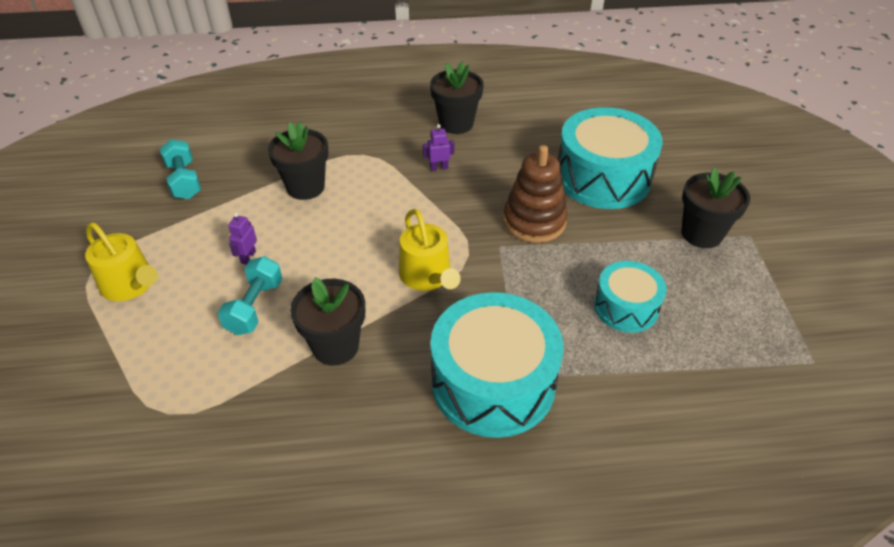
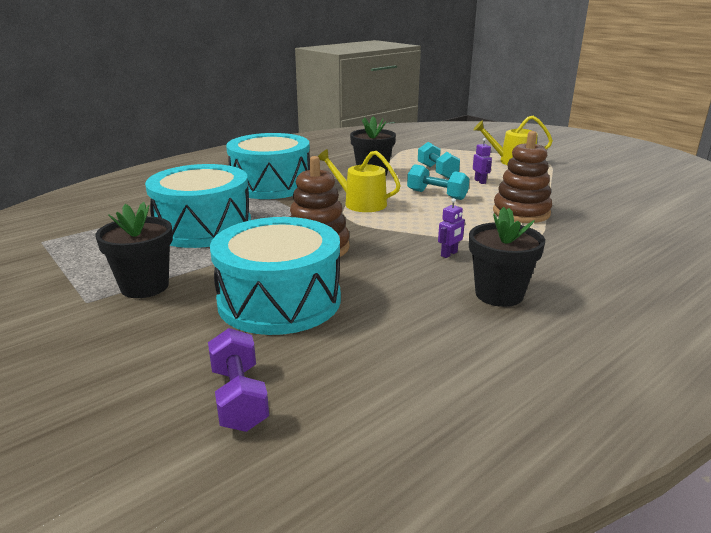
camera: 145 degrees right, 20 degrees down
turquoise dumbbell [160,139,201,199] -> turquoise dumbbell moved to [407,164,470,200]
black flower pot [268,122,329,200] -> brown stacking toy [493,131,552,223]
turquoise drum [594,261,667,333] -> turquoise drum [145,164,251,248], size x1.77
none -> purple dumbbell [208,328,269,432]

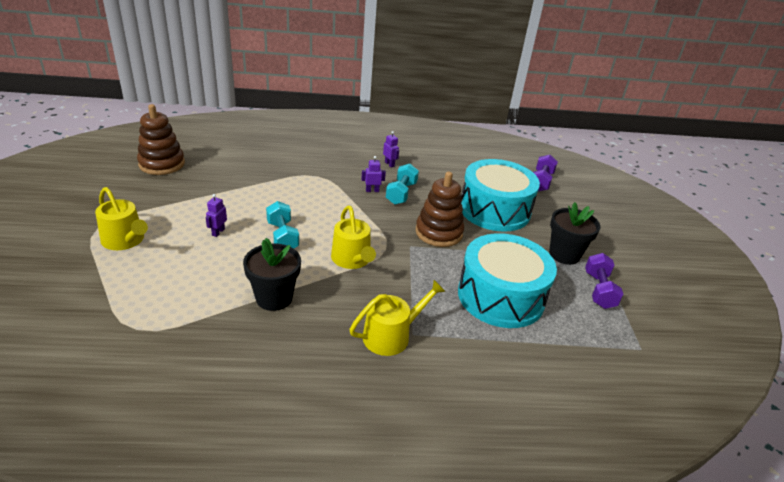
camera: 145 degrees left, 10 degrees up
turquoise drum [226,133,310,199] -> yellow watering can [349,280,446,356]
turquoise dumbbell [418,142,460,179] -> turquoise dumbbell moved to [386,164,419,205]
black flower pot [469,207,545,307] -> purple robot [383,131,399,168]
brown stacking toy [493,131,552,223] -> brown stacking toy moved to [137,104,185,175]
none -> purple dumbbell [585,253,624,309]

